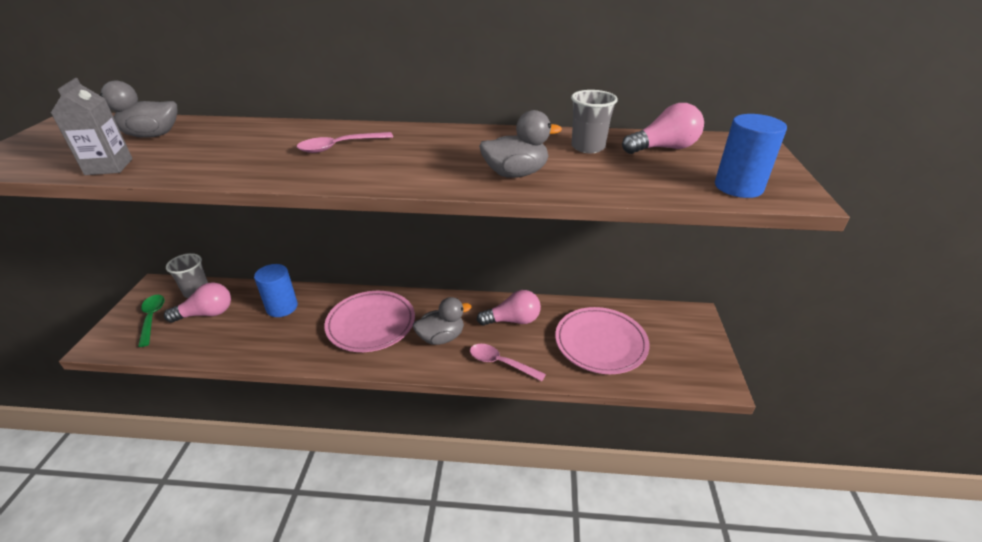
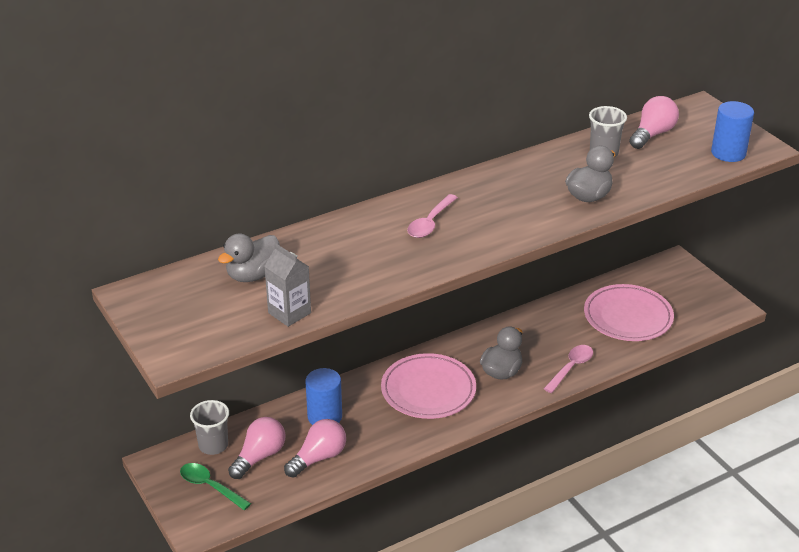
camera: 35 degrees left, 0 degrees up
pink spoon [470,344,546,381] -> pink spoon turned 135 degrees clockwise [544,345,593,393]
pink light bulb [477,290,541,326] -> pink light bulb moved to [284,419,346,478]

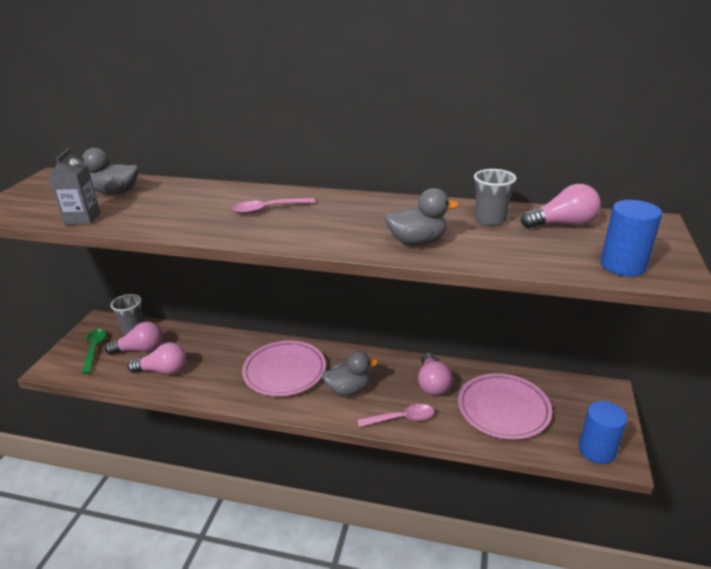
camera: 45 degrees right, 5 degrees down
blue cylinder [306,368,342,425] -> blue cylinder moved to [579,401,627,464]
none -> pink light bulb [418,353,453,396]

